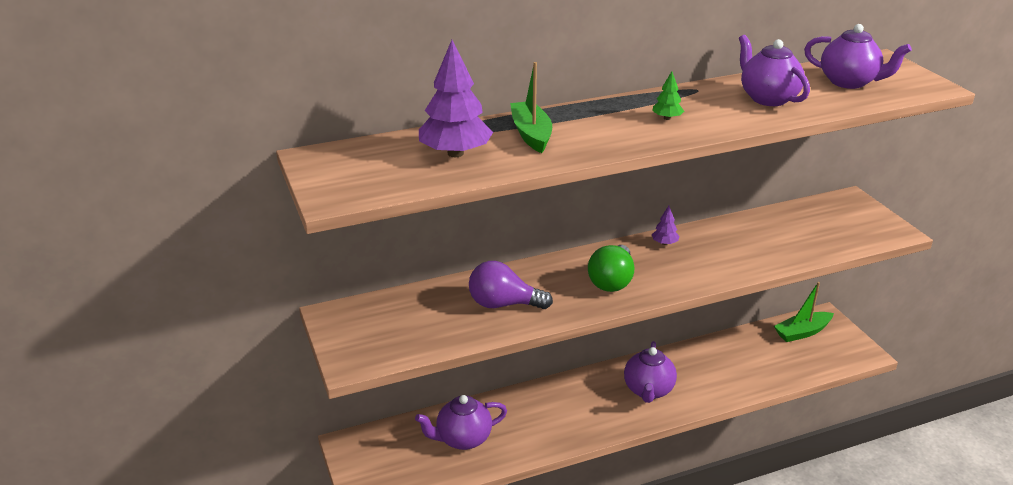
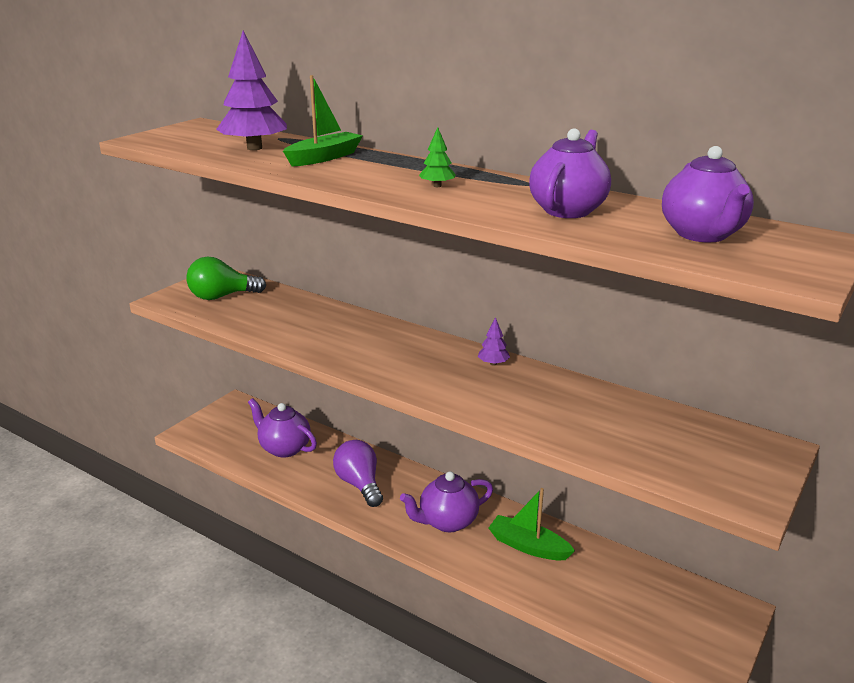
camera: 55 degrees right, 5 degrees down
purple light bulb [469,261,553,309] -> purple light bulb moved to [333,440,383,507]
green light bulb [588,245,634,292] -> green light bulb moved to [186,257,266,300]
green boat [774,282,834,342] -> green boat moved to [488,488,575,560]

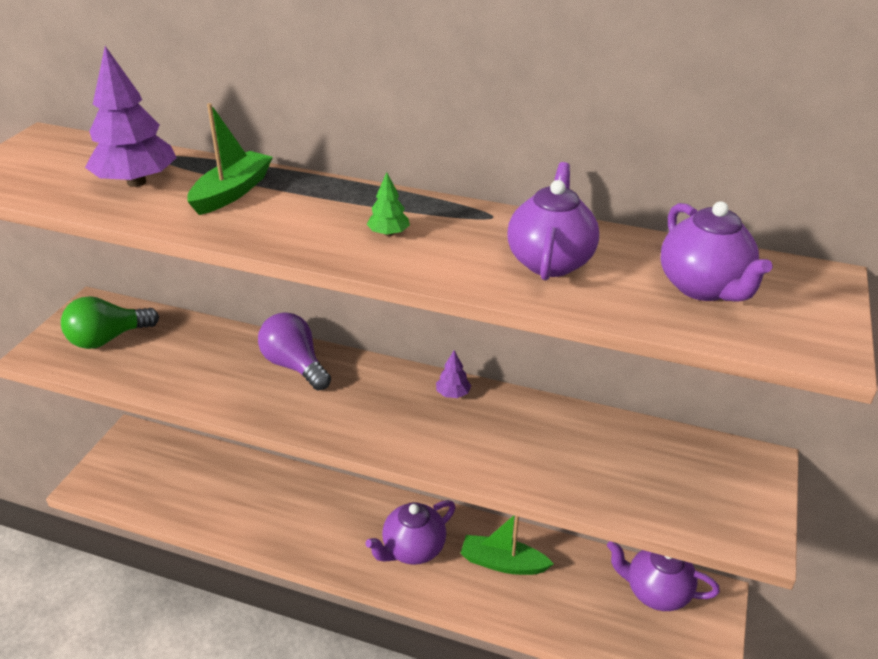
camera: 15 degrees left, 10 degrees up
purple teapot [248,398,317,458] -> purple teapot moved to [607,541,720,611]
purple light bulb [333,440,383,507] -> purple light bulb moved to [258,312,331,391]

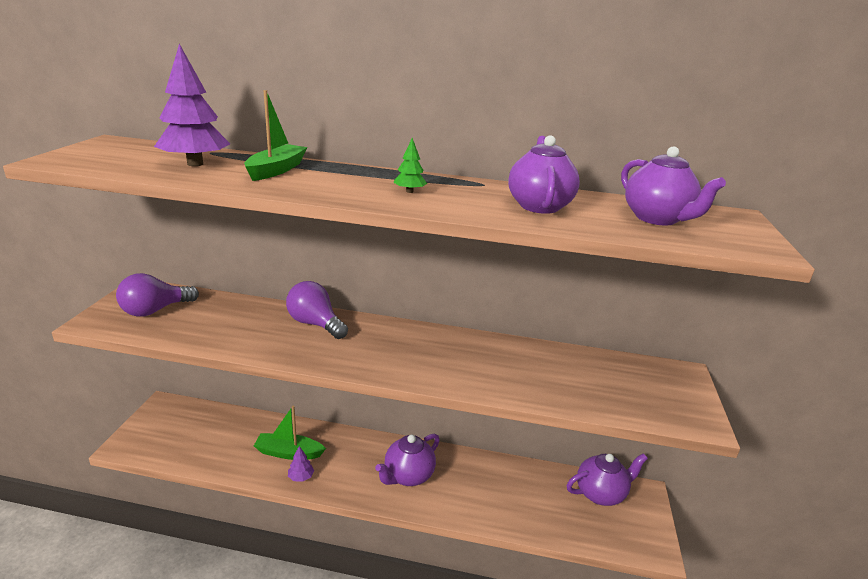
camera: 10 degrees left, 10 degrees down
green light bulb [61,296,159,349] -> purple light bulb [116,273,199,317]
purple tree [436,350,471,398] -> purple tree moved to [288,446,314,482]
green boat [460,515,554,575] -> green boat moved to [254,405,326,460]
purple teapot [607,541,720,611] -> purple teapot turned 150 degrees clockwise [567,453,648,506]

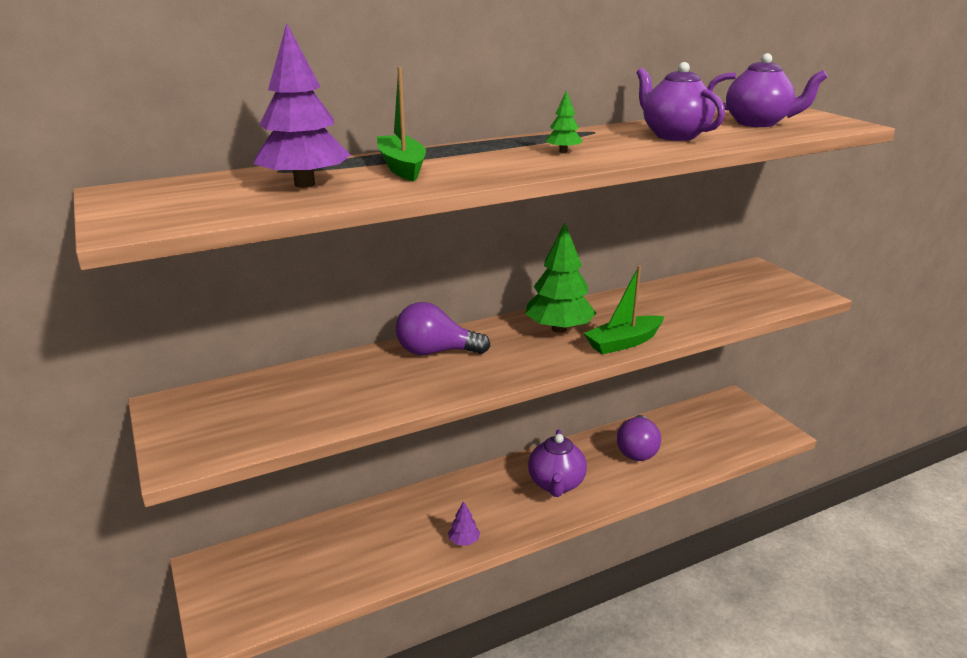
camera: 35 degrees left, 0 degrees up
purple light bulb [116,273,199,317] -> purple light bulb moved to [617,415,661,461]
green boat [254,405,326,460] -> green boat moved to [583,266,664,354]
purple teapot [567,453,648,506] -> none
none -> green tree [525,223,596,333]

